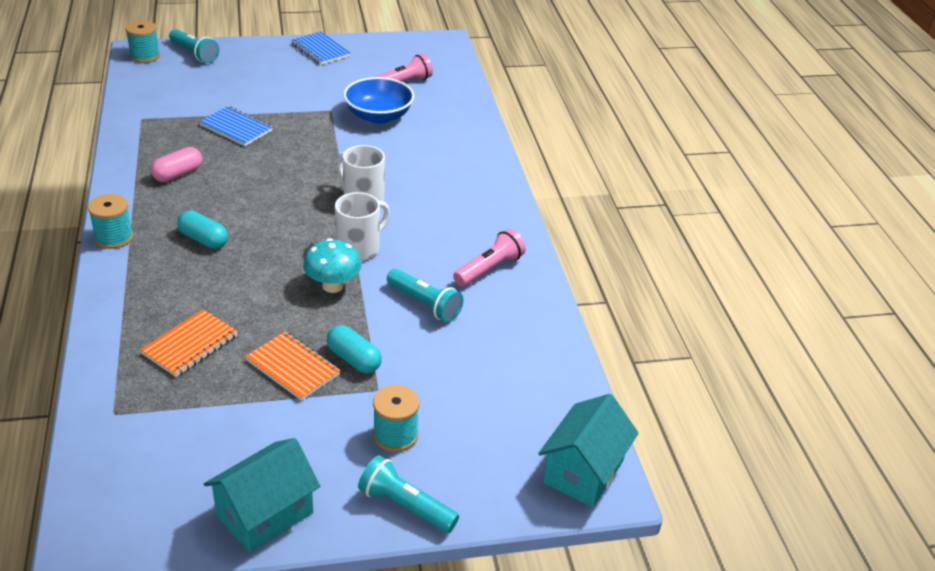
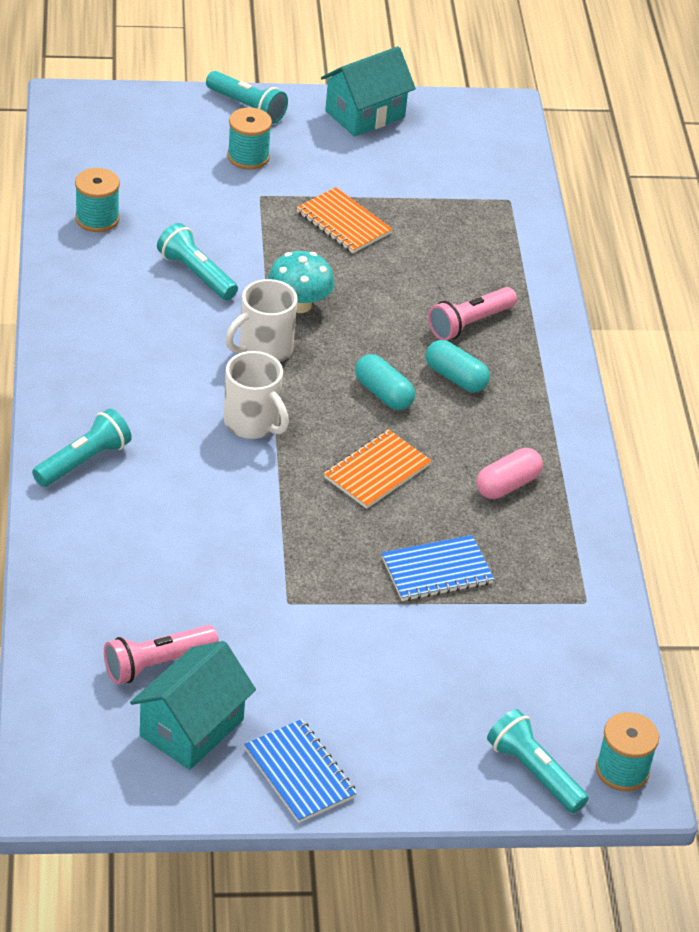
camera: 175 degrees left, 5 degrees up
turquoise spool [88,194,133,249] -> turquoise spool moved to [75,168,120,232]
orange notebook [140,309,238,377] -> orange notebook moved to [324,430,432,509]
blue notebook [199,106,273,146] -> blue notebook turned 60 degrees counterclockwise [382,535,494,601]
turquoise capsule [327,325,382,373] -> turquoise capsule moved to [355,354,415,410]
blue bowl [343,77,414,124] -> none
pink flashlight [453,229,526,287] -> pink flashlight moved to [428,287,517,341]
turquoise house [538,394,639,507] -> turquoise house moved to [130,641,256,770]
none -> turquoise flashlight [32,409,132,487]

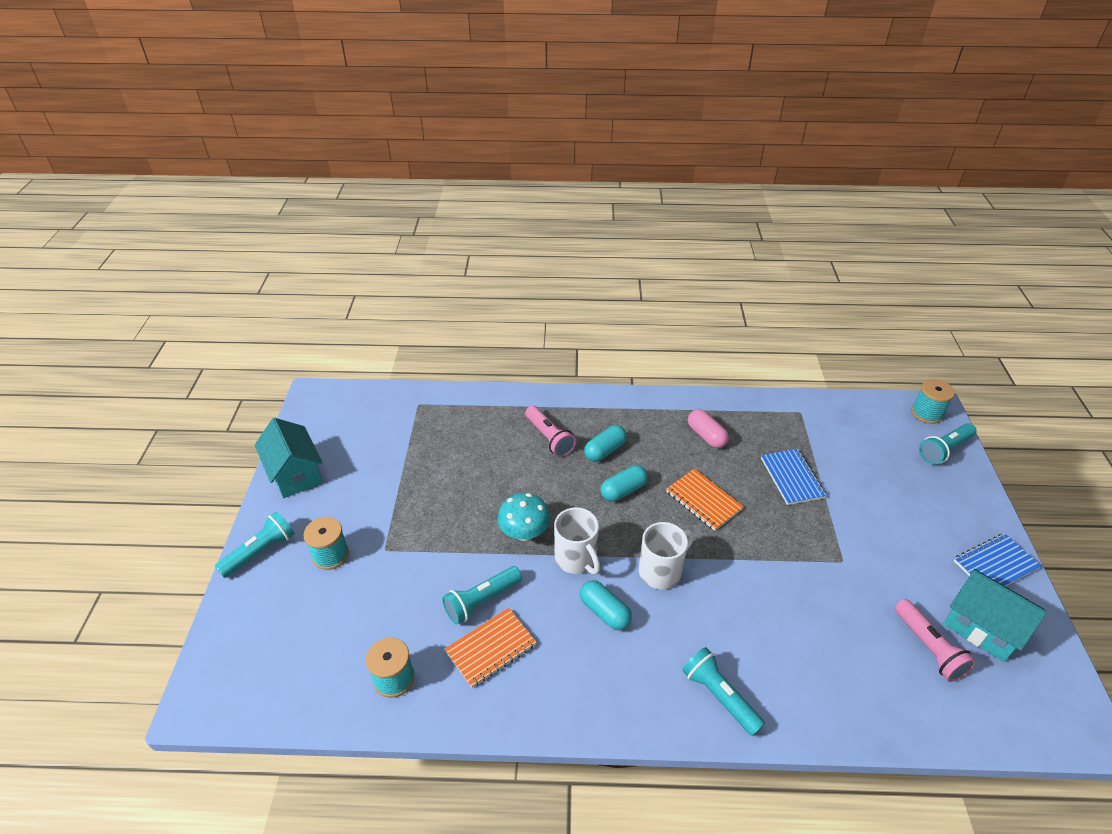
camera: 80 degrees left, 0 degrees up
orange notebook [297,187,392,253] -> orange notebook moved to [445,608,537,688]
none -> turquoise capsule [580,580,632,630]

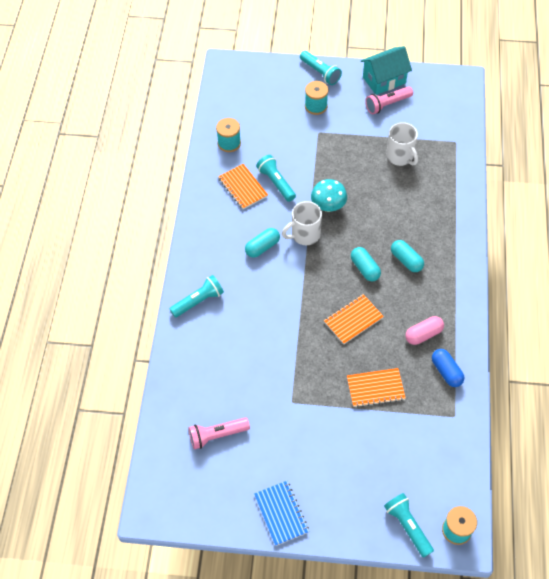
camera: 95 degrees right, 15 degrees up
pink flashlight [525,406,576,457] -> pink flashlight moved to [365,86,413,114]
white mug [639,522,694,589] -> white mug moved to [386,122,418,166]
blue notebook [761,449,827,505] -> orange notebook [347,368,406,408]
turquoise house [943,569,1047,662] -> none
none -> blue capsule [432,349,464,387]

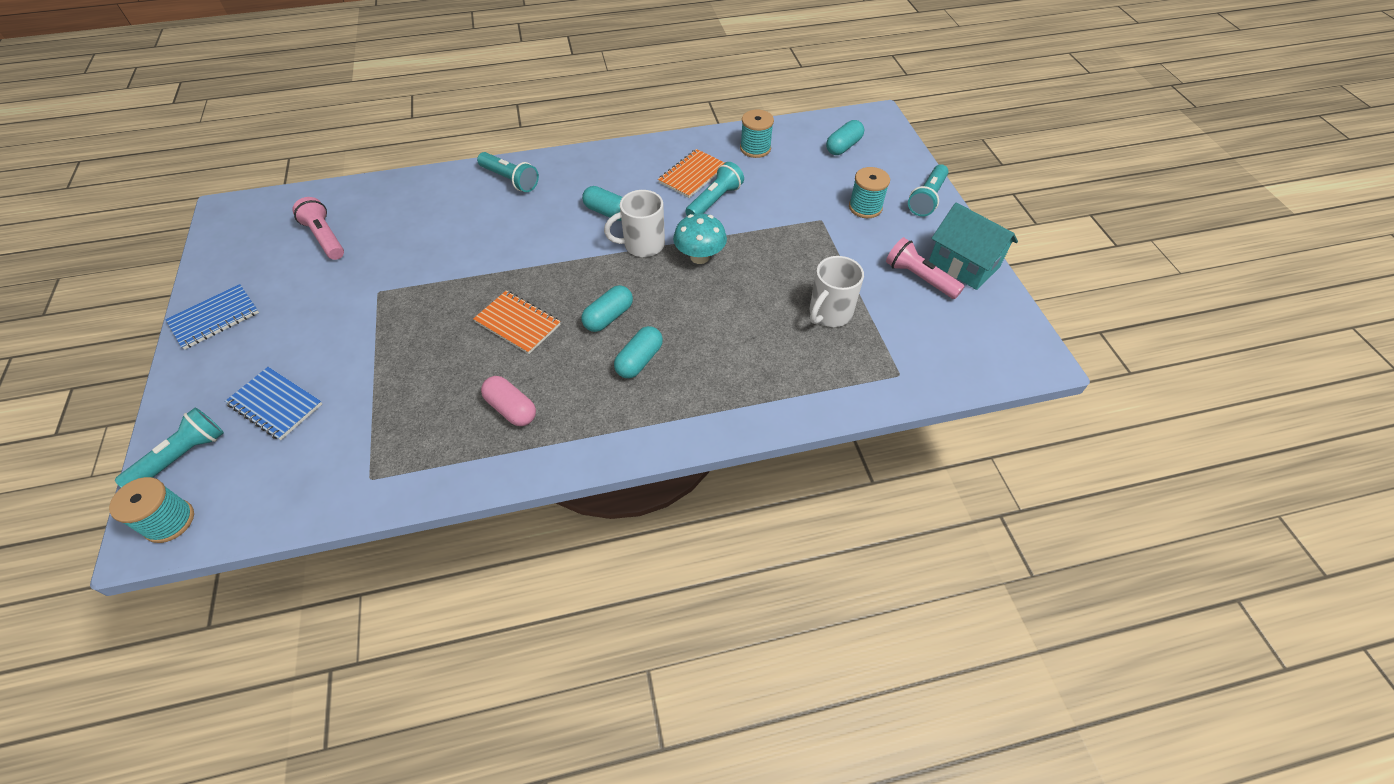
camera: 70 degrees right, 5 degrees down
white mug [282,201,322,245] -> white mug turned 60 degrees counterclockwise [604,190,665,257]
orange notebook [347,368,406,408] -> none
blue capsule [432,349,464,387] -> none
none -> blue notebook [225,367,322,440]
none -> turquoise capsule [826,120,864,155]

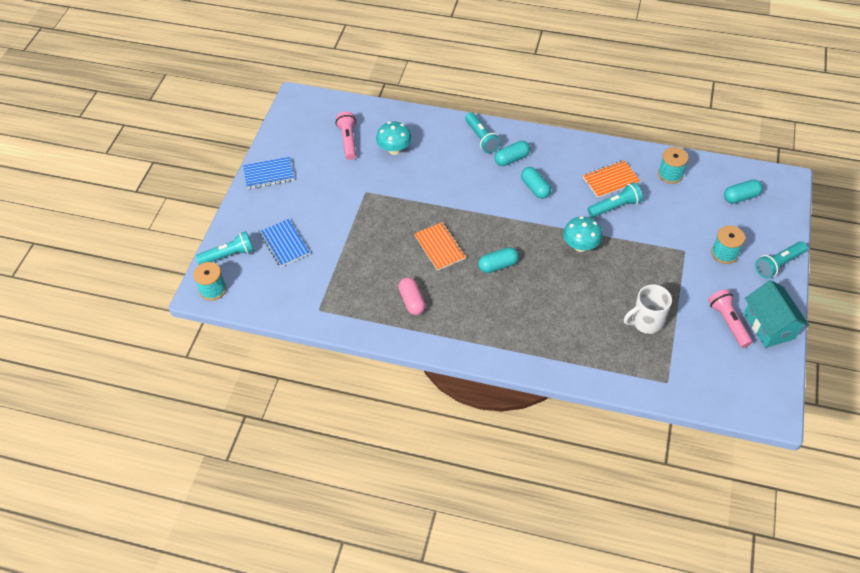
camera: 30 degrees right, 0 degrees up
white mug [604,190,665,257] -> none
turquoise capsule [614,326,663,378] -> turquoise capsule moved to [495,141,530,166]
none -> turquoise mushroom [376,121,412,155]

